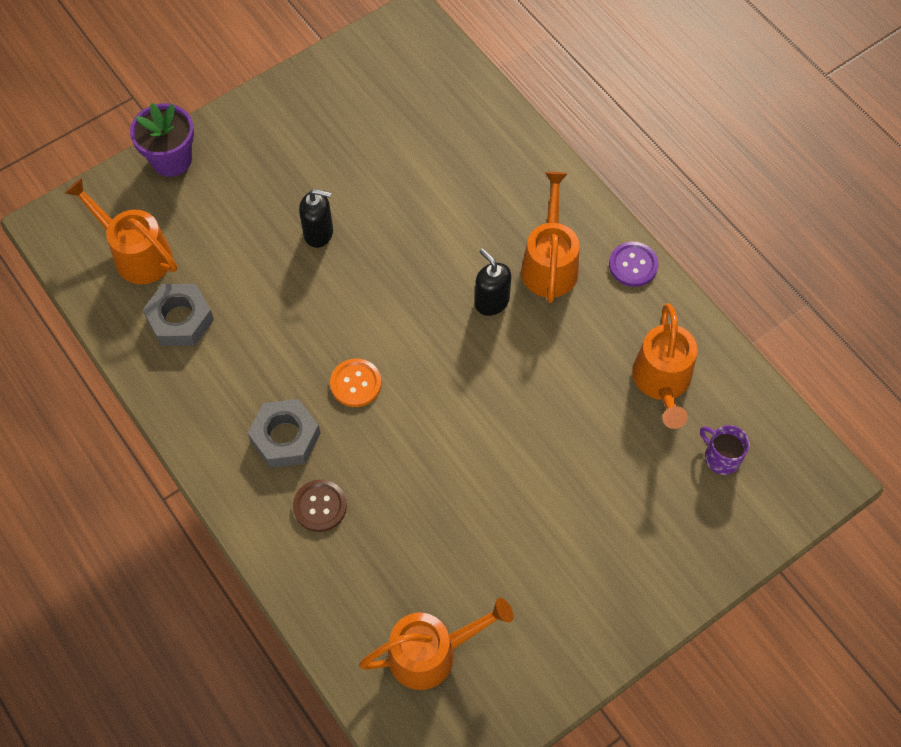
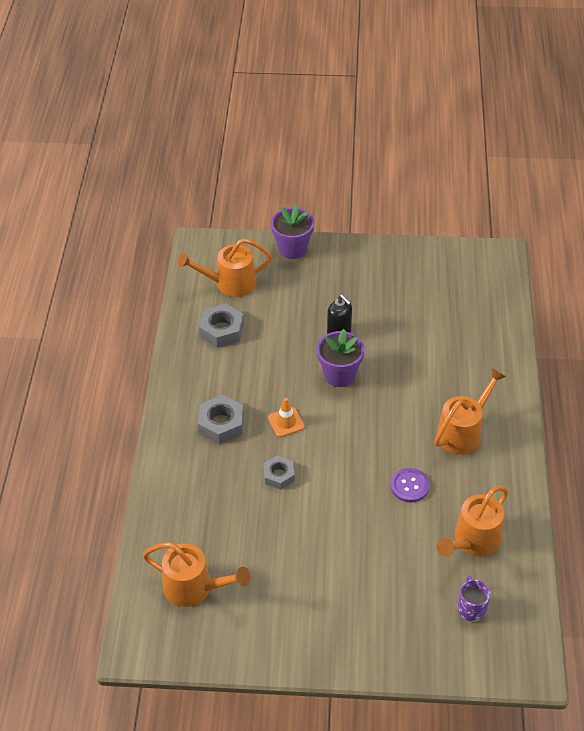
camera: 40 degrees right, 15 degrees down
orange watering can [65,178,177,284] -> orange watering can turned 90 degrees counterclockwise [178,238,272,297]
brown button [293,479,347,532] -> none
orange button [330,358,381,407] -> orange traffic cone [268,398,305,437]
black soap dispenser [475,248,511,316] -> none
purple button [609,242,659,287] -> purple button moved to [390,468,429,502]
none -> grey nut [263,455,295,490]
none -> purple flower pot [317,329,365,387]

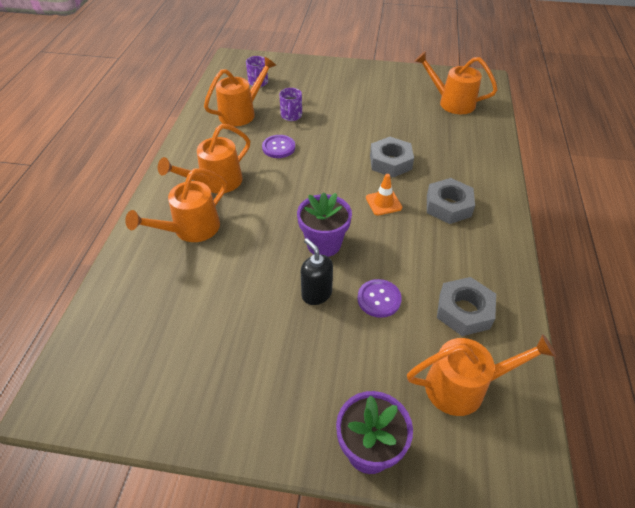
camera: 175 degrees left, 0 degrees up
grey nut [263,455,295,490] -> grey nut [370,137,414,178], size x1.51
none -> orange watering can [125,168,227,242]
none -> purple mug [279,88,302,121]
none -> purple button [357,279,402,318]

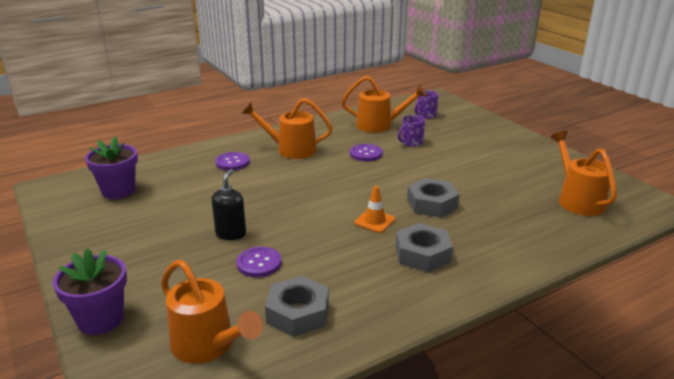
camera: 50 degrees right, 20 degrees down
orange watering can [125,168,227,242] -> purple button [215,152,250,170]
purple flower pot [297,192,352,257] -> purple flower pot moved to [85,136,138,199]

